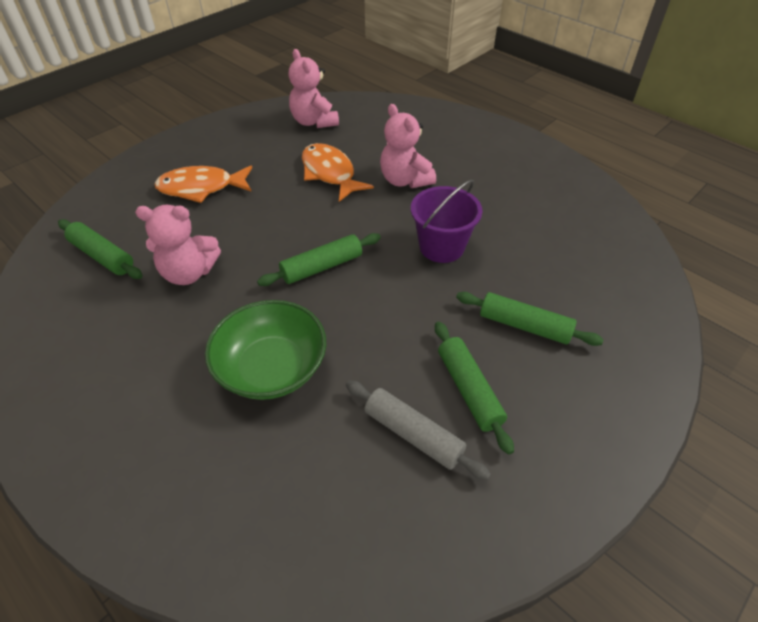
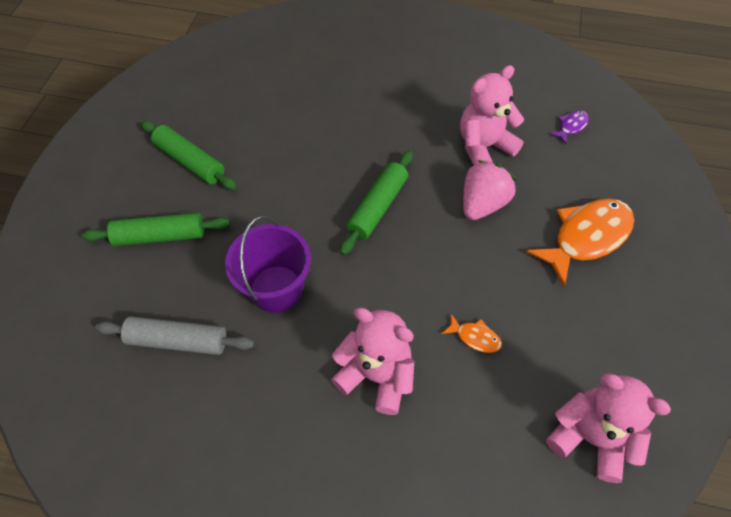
camera: 150 degrees right, 10 degrees up
green rolling pin [58,219,143,279] -> purple fish [549,111,589,144]
green bowl [205,300,326,400] -> none
orange fish [302,143,374,202] -> orange fish [442,314,502,353], size x0.45
grey rolling pin [346,380,491,480] -> grey rolling pin moved to [95,316,254,355]
none -> pink strawberry [463,161,516,220]

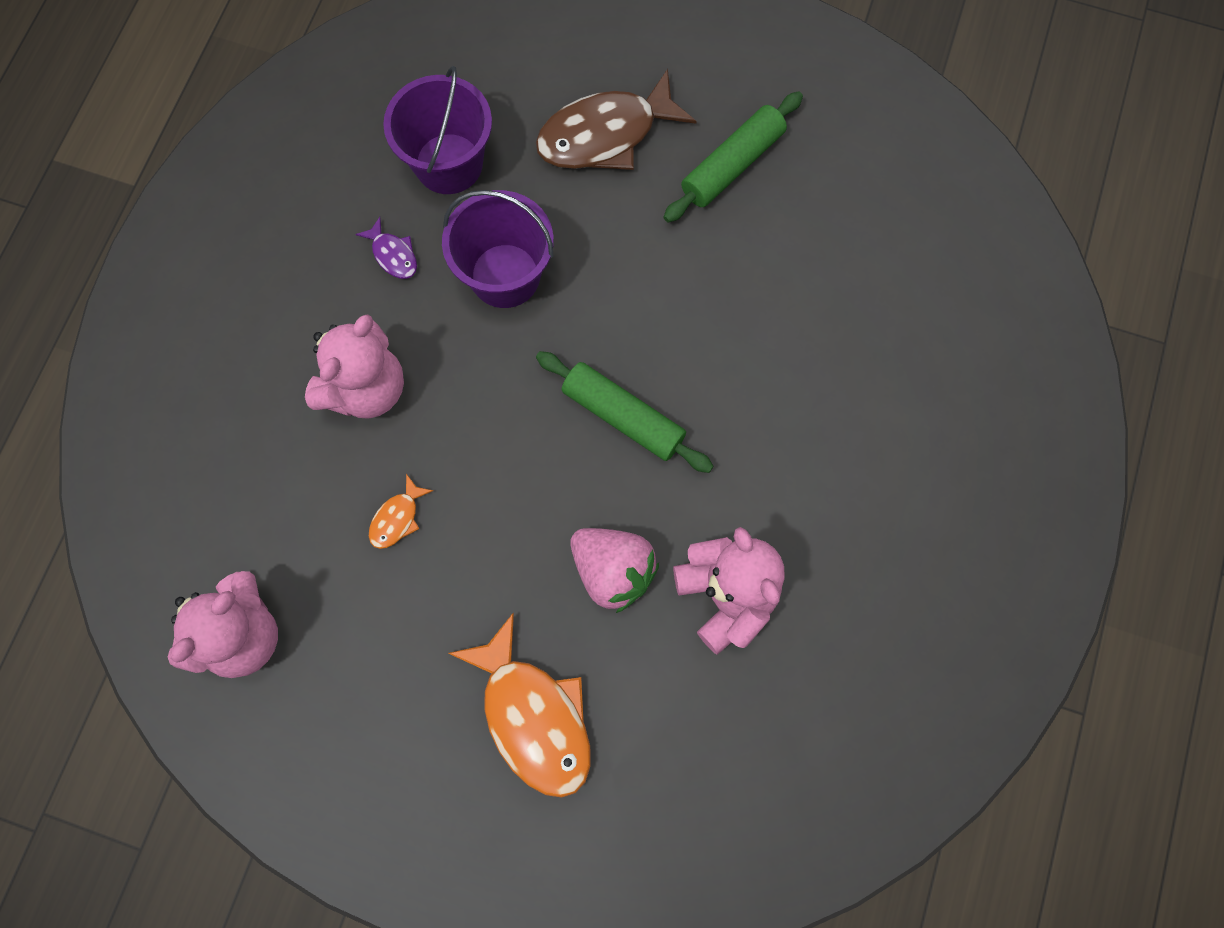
camera: 95 degrees right, 15 degrees up
green rolling pin [81,213,230,246] -> brown fish [536,69,697,170]
grey rolling pin [95,316,254,355] -> purple bucket [383,66,492,194]
purple fish [549,111,589,144] -> purple fish moved to [355,217,417,279]

